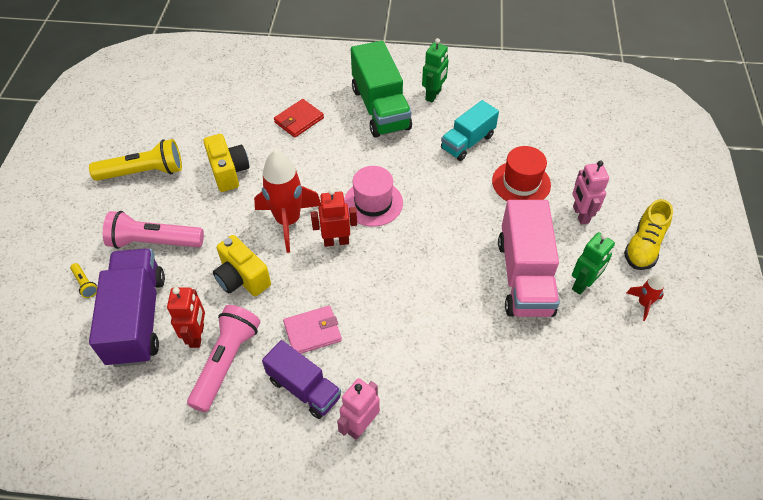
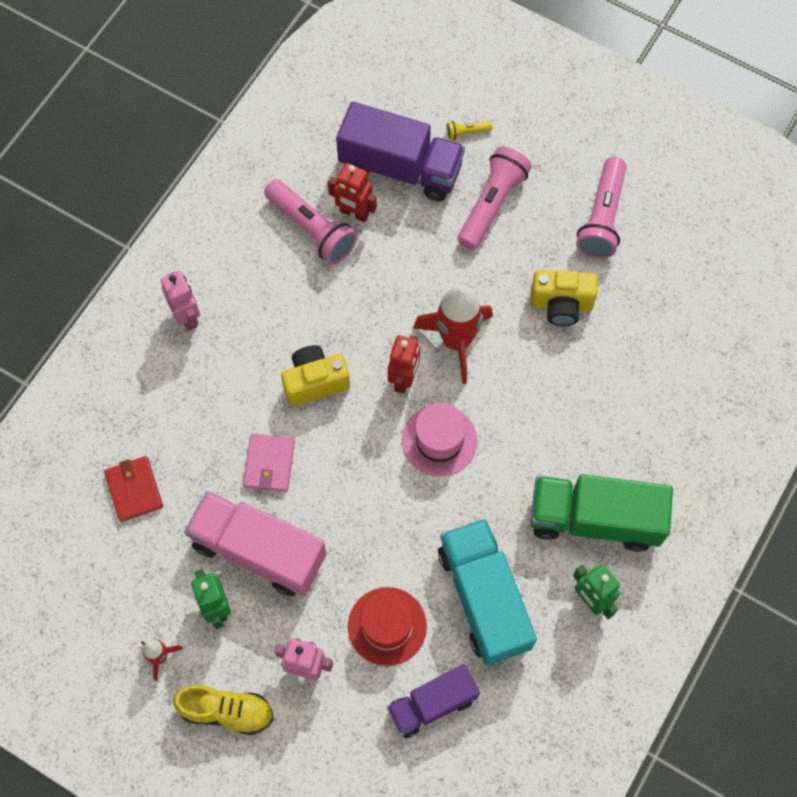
camera: 115 degrees right, 15 degrees up
yellow flashlight [89,139,182,181] -> pink flashlight [576,157,627,259]
yellow camera [213,235,271,296] -> yellow camera moved to [281,345,350,407]
purple truck [262,340,341,419] -> purple truck moved to [387,664,480,738]
red wallet [274,99,324,138] -> red wallet moved to [104,456,163,522]
pink wallet [283,306,342,354] -> pink wallet moved to [243,434,295,492]
turquoise truck [441,100,499,161] -> turquoise truck [438,519,537,666], size x1.58
yellow shoe [624,199,673,270] -> yellow shoe turned 135 degrees clockwise [173,685,274,735]

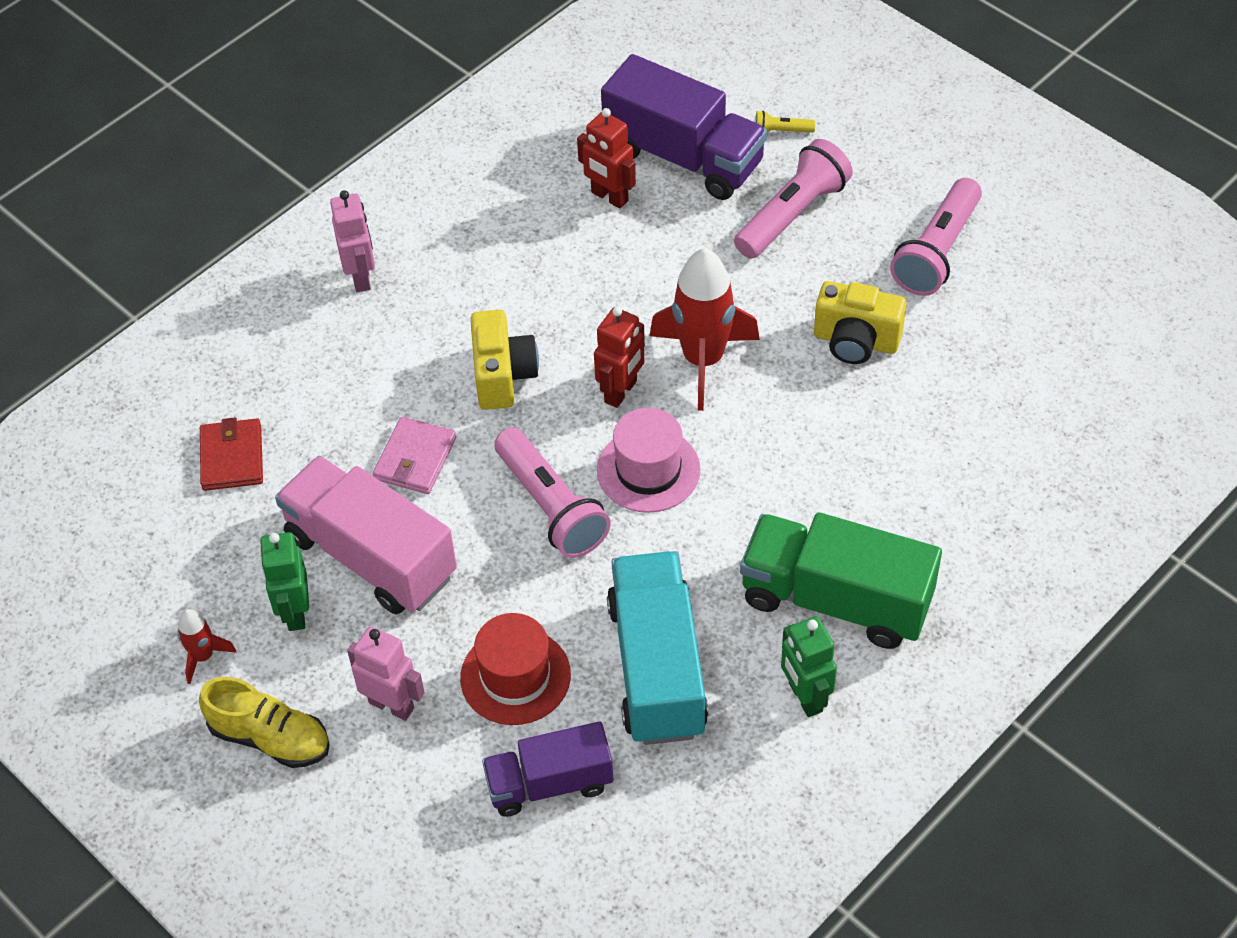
camera: 15 degrees right, 15 degrees down
pink flashlight [264,179,357,264] -> pink flashlight moved to [494,427,611,558]
yellow camera [281,345,350,407] -> yellow camera turned 90 degrees clockwise [470,310,539,410]

